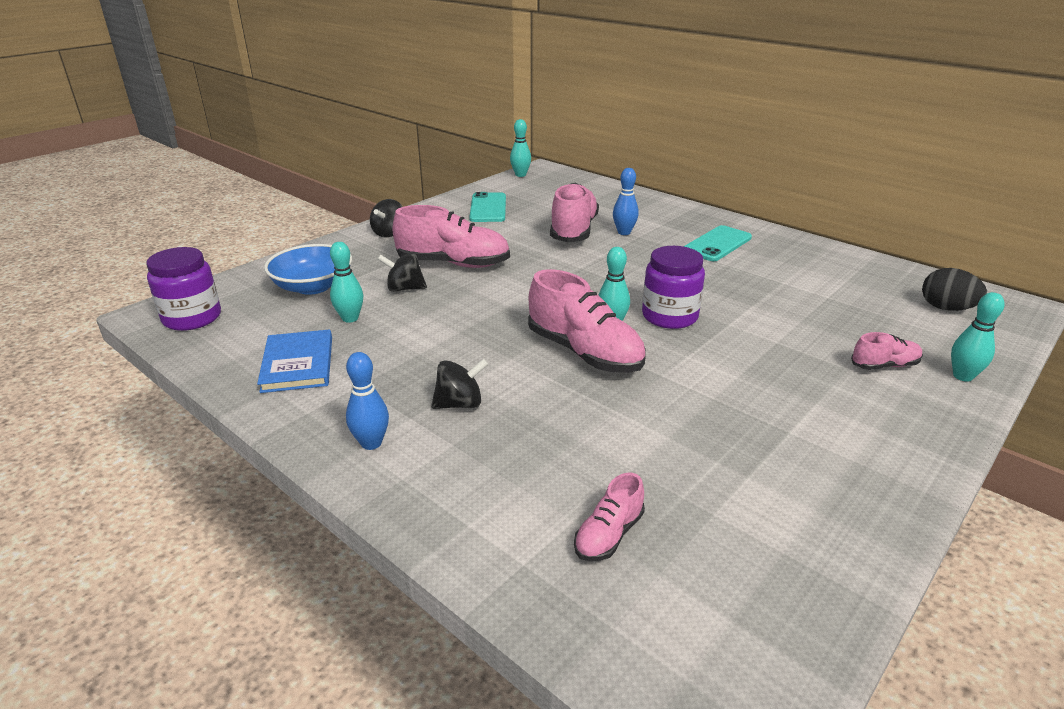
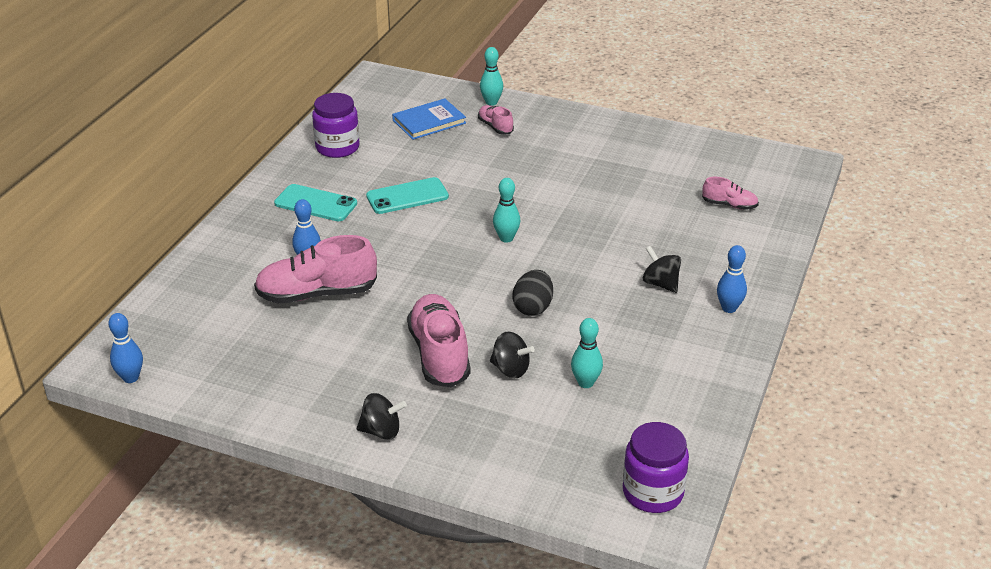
camera: 110 degrees left, 5 degrees up
blue book [257,329,332,393] -> blue book moved to [392,98,466,140]
blue bowl [264,244,352,295] -> none
black spinning top [378,252,427,292] -> black spinning top turned 45 degrees counterclockwise [490,332,535,378]
turquoise phone [469,192,506,222] -> turquoise phone moved to [366,177,449,214]
turquoise bowling pin [510,119,531,177] -> blue bowling pin [108,313,143,383]
pink shoe [528,269,646,373] -> none
purple jar [642,246,705,329] -> purple jar moved to [312,93,359,158]
black egg [922,268,987,311] -> black egg moved to [512,270,553,316]

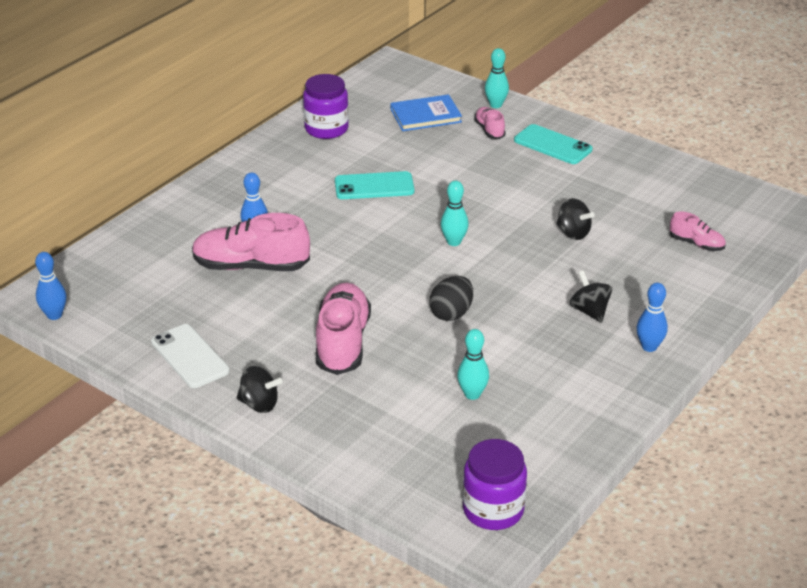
camera: 15 degrees right, 0 degrees up
turquoise phone [274,184,357,221] -> turquoise phone moved to [514,124,593,164]
black spinning top [490,332,535,378] -> black spinning top moved to [557,198,595,240]
none -> white phone [151,324,230,388]

